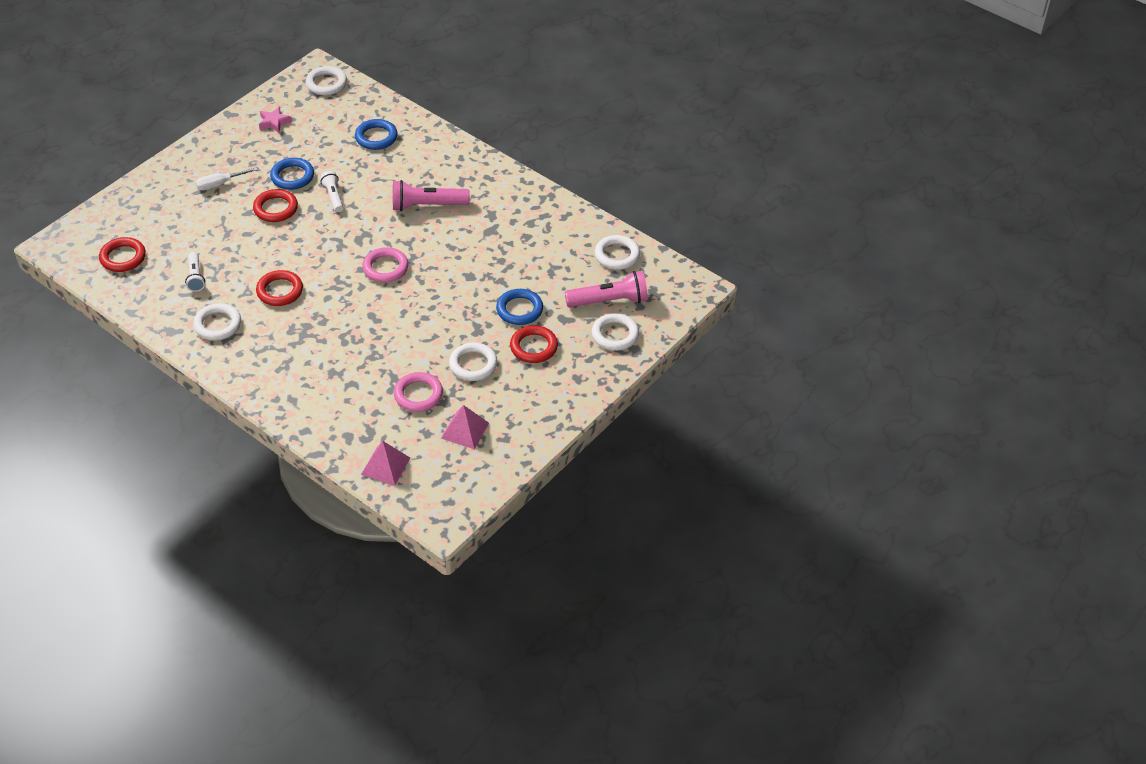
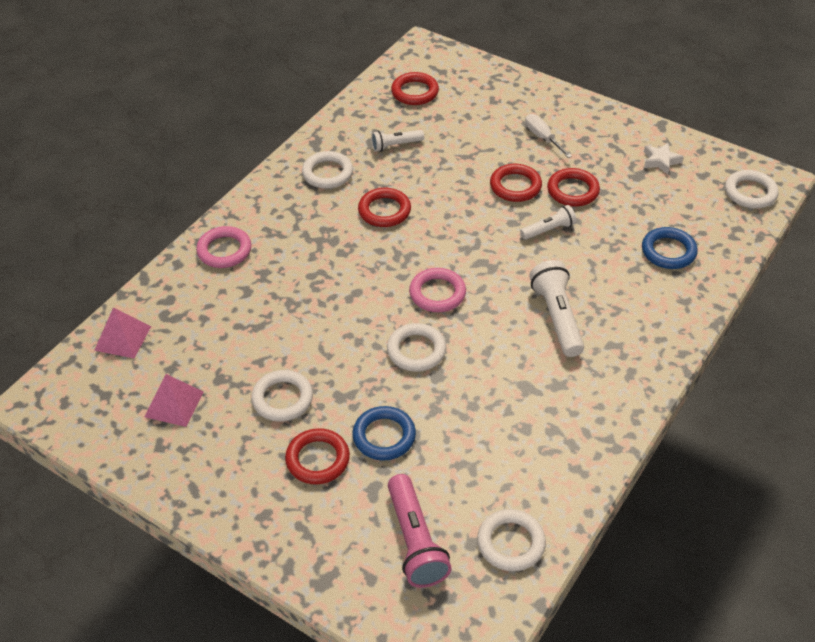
camera: 85 degrees right, 0 degrees up
pink star [259,106,292,133] -> white star [644,143,684,175]
blue ring [270,158,314,190] -> red ring [547,168,600,207]
pink flashlight [393,180,470,211] -> white flashlight [530,260,584,357]
pink ring [394,372,443,412] -> pink ring moved to [196,226,251,268]
white ring [592,313,639,351] -> white ring moved to [387,323,446,372]

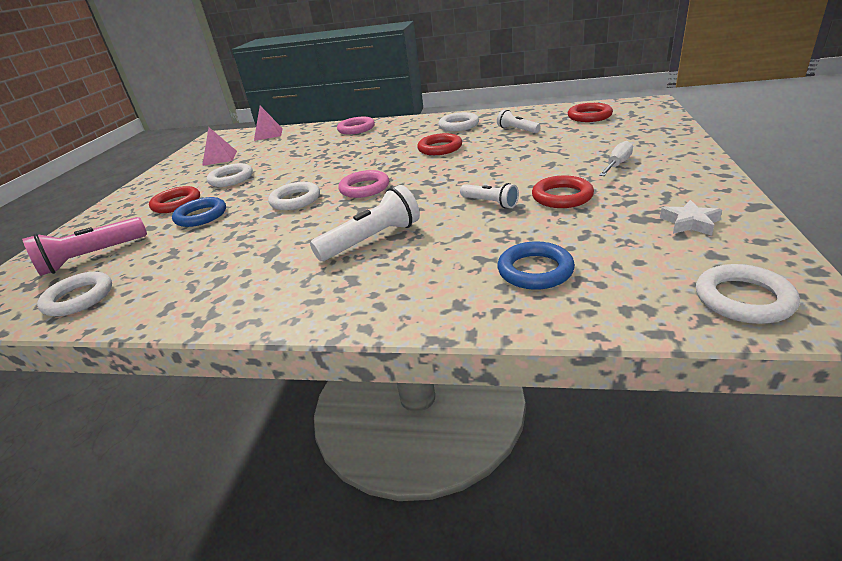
camera: 70 degrees right, 15 degrees down
red ring [490,164,542,202] -> none

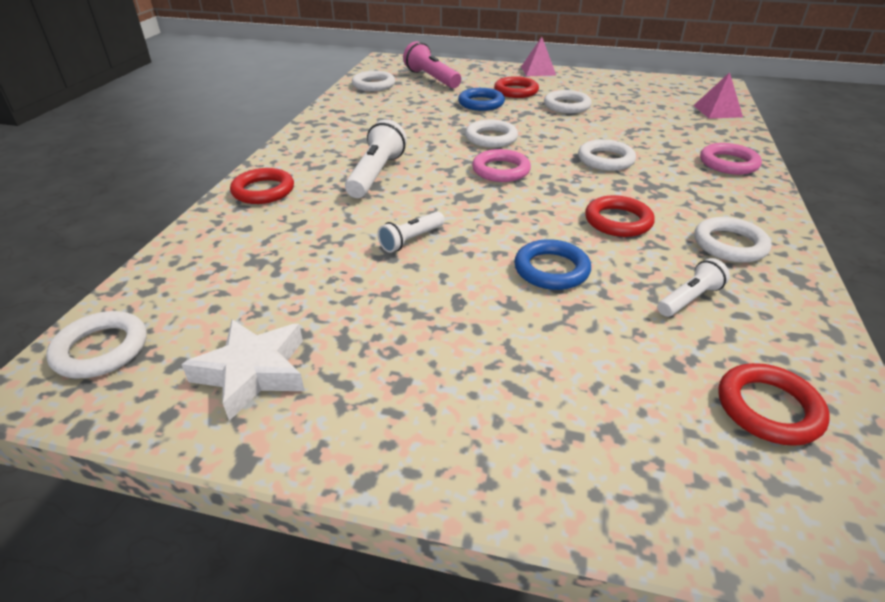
camera: 90 degrees right, 5 degrees up
pink pyramid [202,127,237,166] -> pink pyramid moved to [521,37,556,76]
white flashlight [310,185,420,261] -> white flashlight turned 135 degrees counterclockwise [345,120,407,198]
blue ring [497,241,575,290] -> blue ring moved to [514,239,591,290]
red ring [532,176,594,208] -> red ring moved to [230,168,294,204]
white screwdriver [599,141,633,176] -> none
white star [660,200,722,236] -> white star [181,319,305,421], size x1.60
none -> white ring [578,139,636,171]

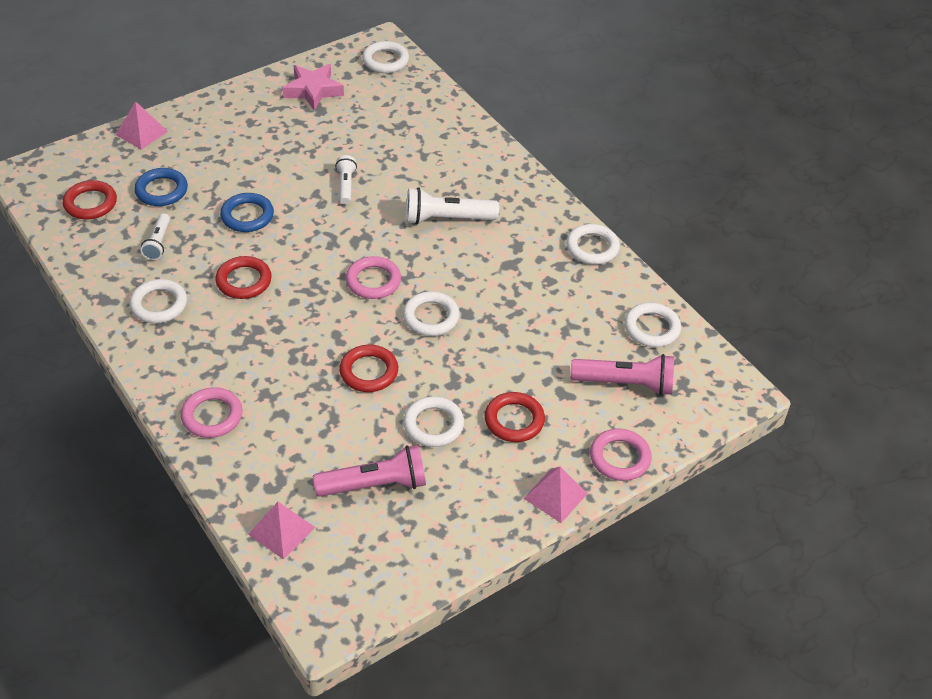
camera: 130 degrees right, 10 degrees up
white star [181,319,305,421] -> pink star [282,64,344,111]
red ring [230,168,294,204] -> red ring moved to [339,345,398,392]
white flashlight [345,120,407,198] -> white flashlight turned 120 degrees clockwise [406,187,499,225]
blue ring [458,88,505,111] -> blue ring moved to [134,168,188,206]
white ring [578,139,636,171] -> white ring moved to [566,224,620,265]
none -> pink pyramid [116,101,168,150]
none -> pink flashlight [313,445,426,497]
none -> pink ring [590,429,652,481]

